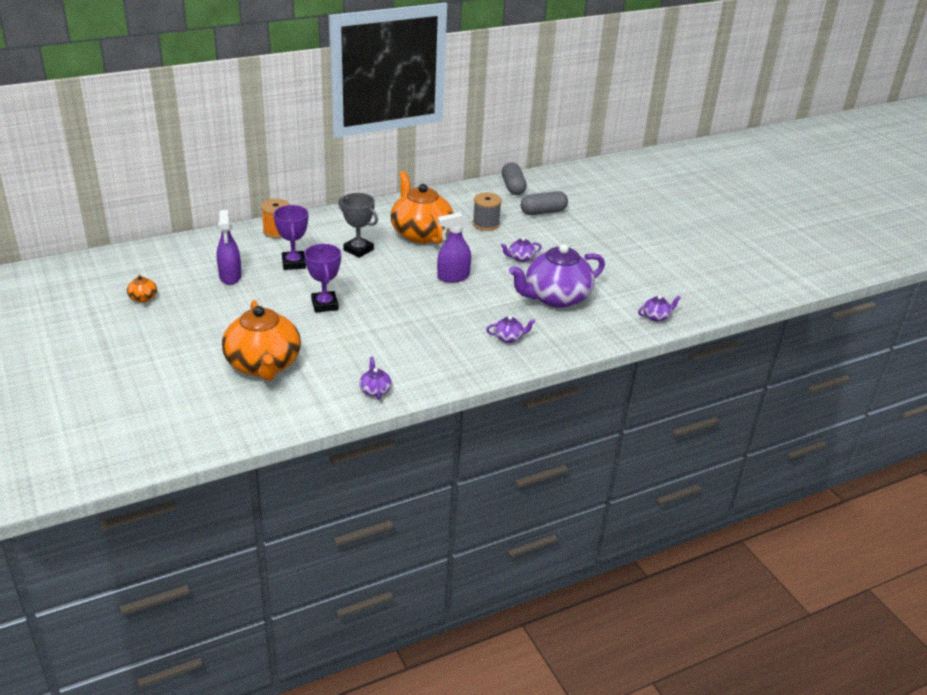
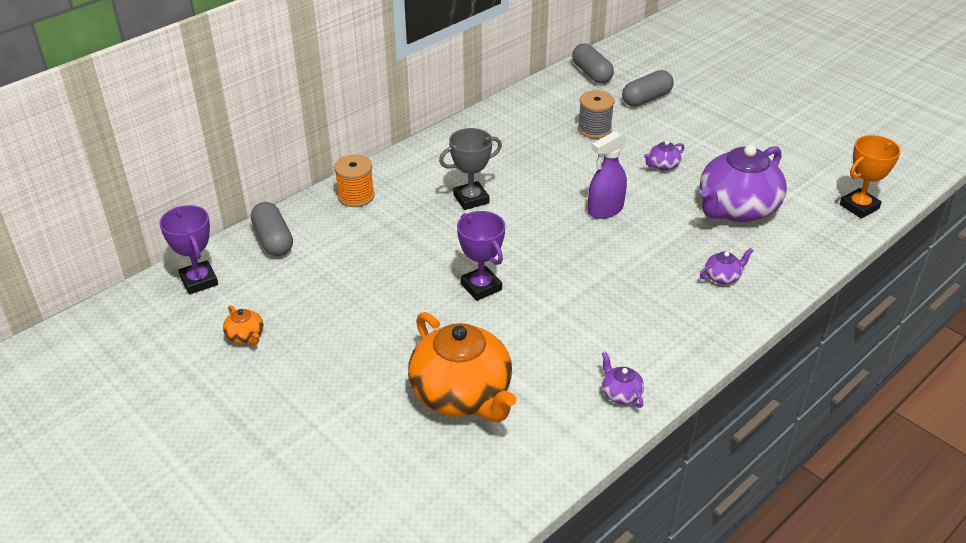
camera: 15 degrees left, 5 degrees up
purple spray bottle [217,210,242,285] -> none
purple trophy [273,205,308,270] -> purple trophy moved to [159,205,218,294]
grey trophy [338,193,378,258] -> grey trophy turned 45 degrees counterclockwise [439,128,502,210]
orange teapot [391,171,453,244] -> none
purple teapot [638,296,681,322] -> orange trophy [840,135,901,218]
none -> grey capsule [251,202,293,256]

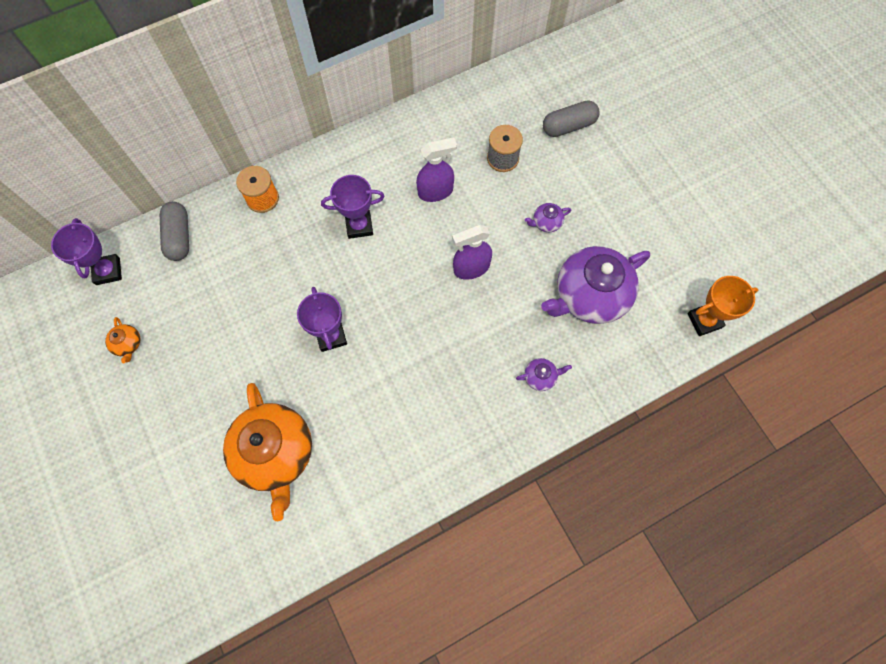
camera: 15 degrees right, 30 degrees up
grey trophy [439,128,502,210] -> purple trophy [321,175,385,239]
grey capsule [572,43,614,84] -> none
purple teapot [602,351,644,408] -> none
none -> purple spray bottle [416,137,457,202]

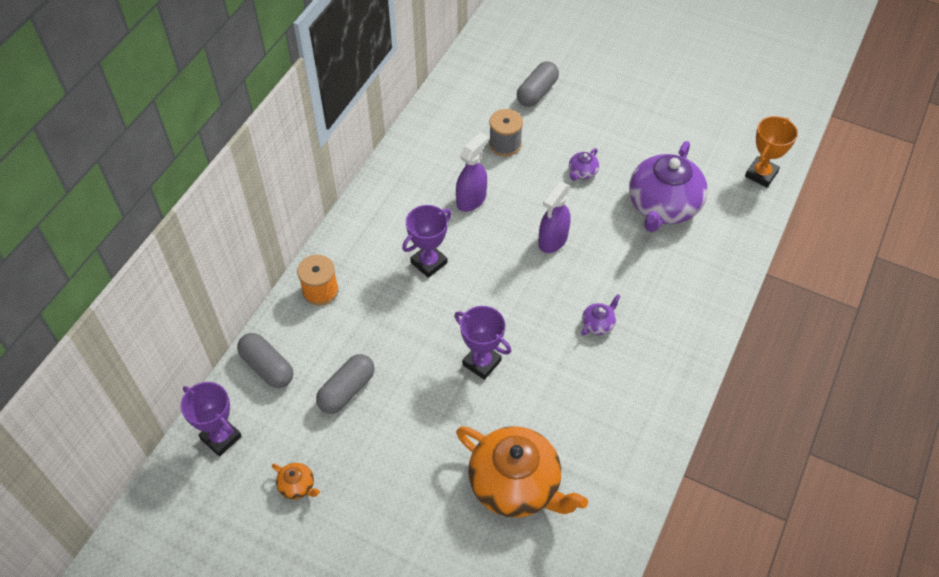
camera: 35 degrees left, 15 degrees down
purple teapot [516,358,572,391] -> purple teapot moved to [581,294,621,335]
none -> grey capsule [316,354,375,414]

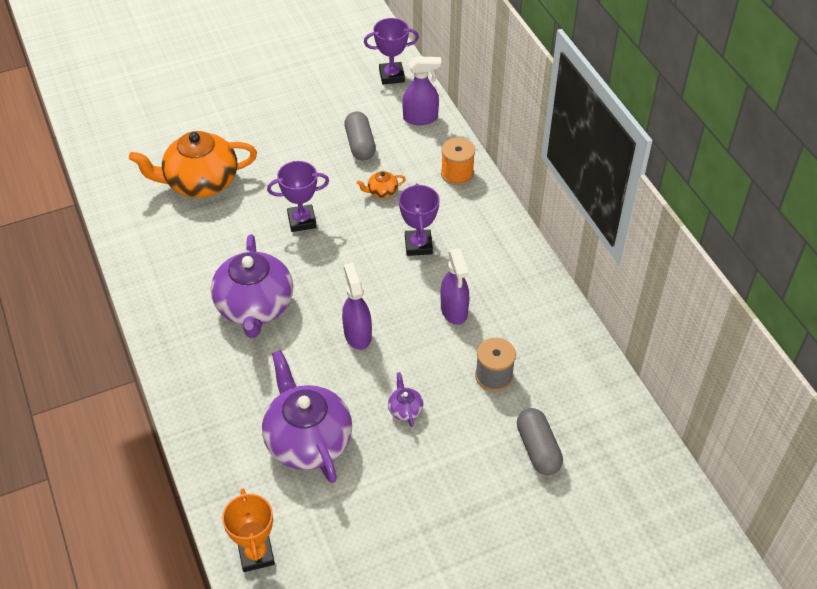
camera: 130 degrees right, 5 degrees down
grey capsule [237,333,293,388] -> purple spray bottle [402,56,442,125]
orange teapot [272,463,320,499] -> orange teapot moved to [357,171,406,198]
purple teapot [581,294,621,335] -> purple teapot [211,234,293,338], size x2.45

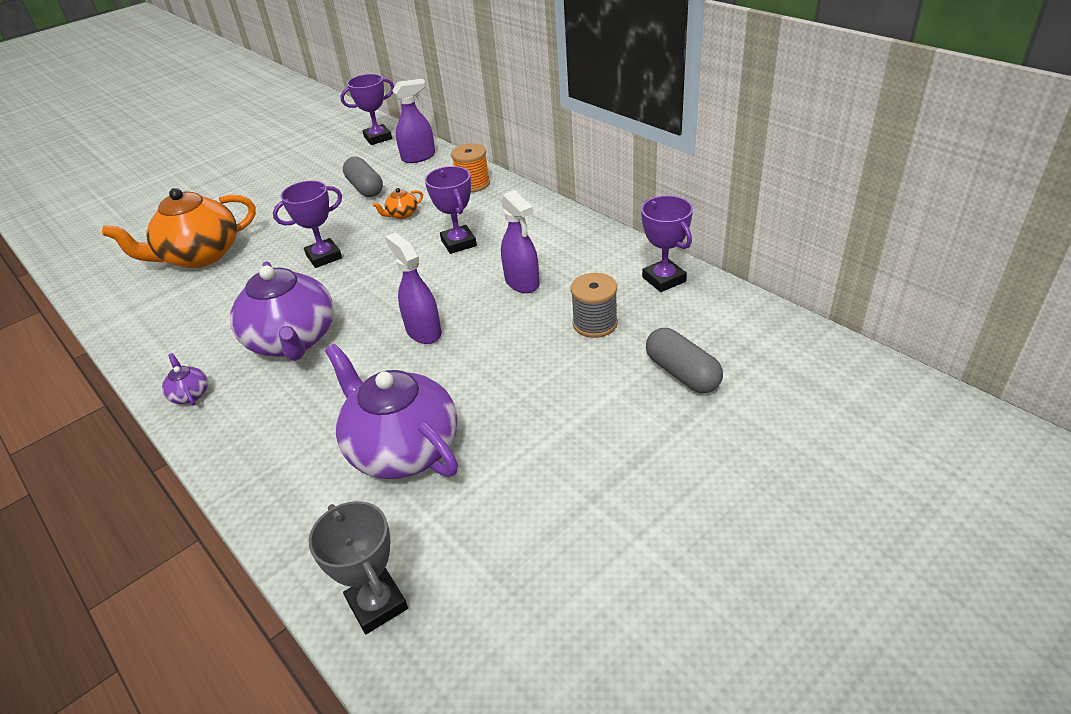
camera: 15 degrees left, 10 degrees down
orange trophy [222,489,275,572] -> grey trophy [309,501,408,634]
purple teapot [388,372,423,427] -> purple teapot moved to [162,353,208,406]
none -> purple trophy [641,196,693,292]

